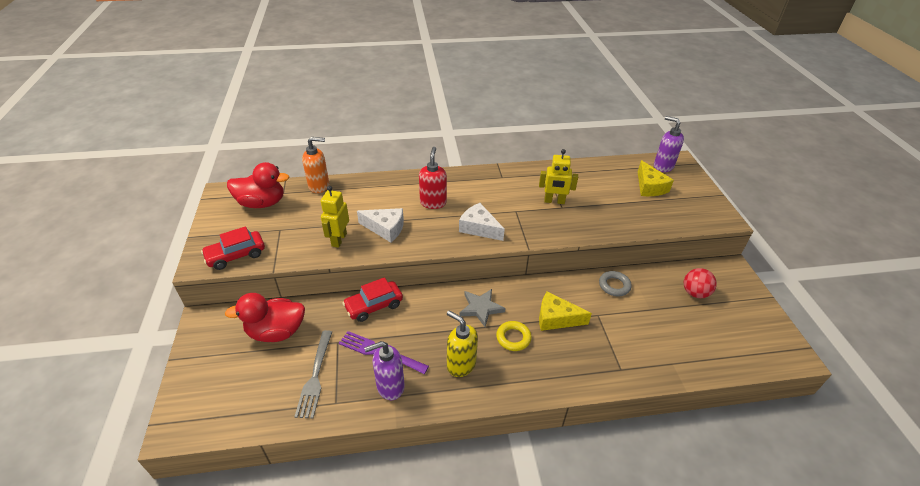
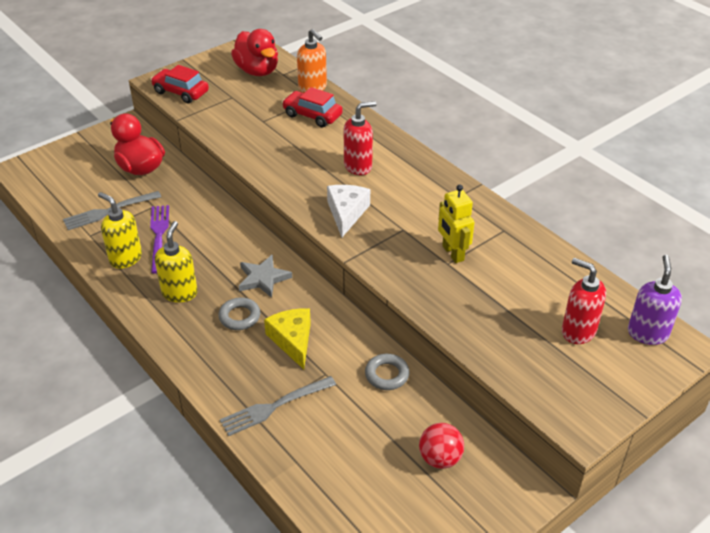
camera: 60 degrees right, 0 degrees up
yellow robot [321,186,349,248] -> none
red car [342,277,403,322] -> red car moved to [282,87,343,128]
white cheese [357,208,404,242] -> none
purple soap dispenser [364,341,405,400] -> yellow soap dispenser [98,192,142,269]
yellow ring [496,321,532,351] -> grey ring [218,297,260,330]
yellow cheese [638,160,674,196] -> red soap dispenser [562,258,606,344]
none -> grey fork [220,376,336,436]

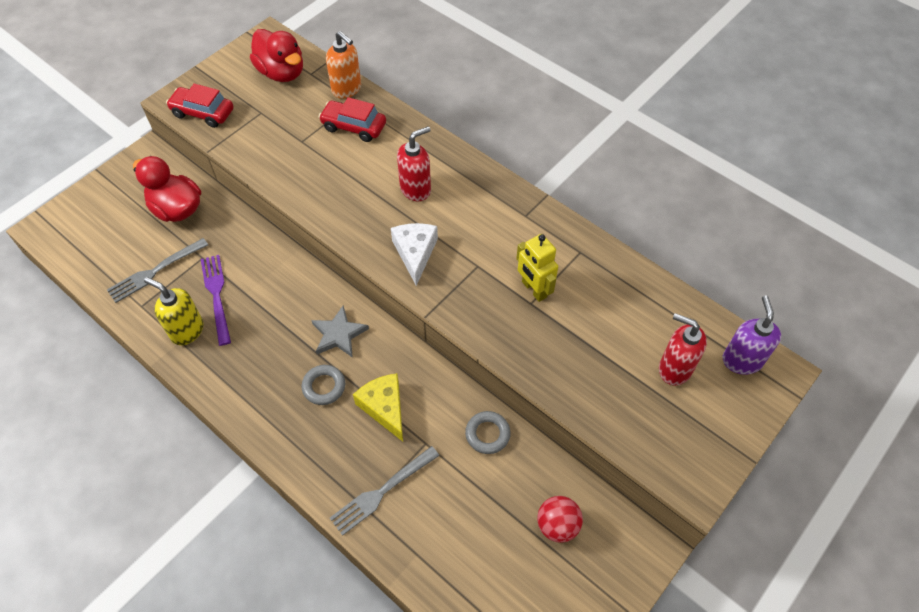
camera: 10 degrees left, 15 degrees up
yellow soap dispenser [155,221,198,303] -> none

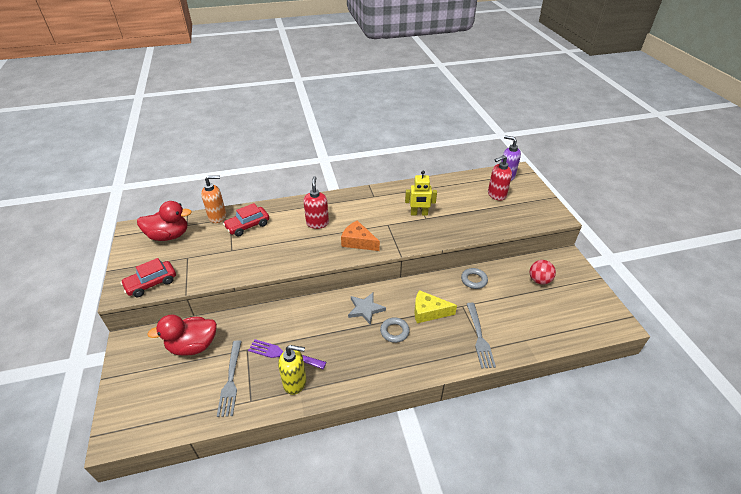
camera: 55 degrees left, 15 degrees down
yellow soap dispenser [144,277,203,345] -> yellow soap dispenser turned 150 degrees counterclockwise [278,345,306,395]
white cheese [391,223,438,286] -> orange cheese [341,220,380,251]

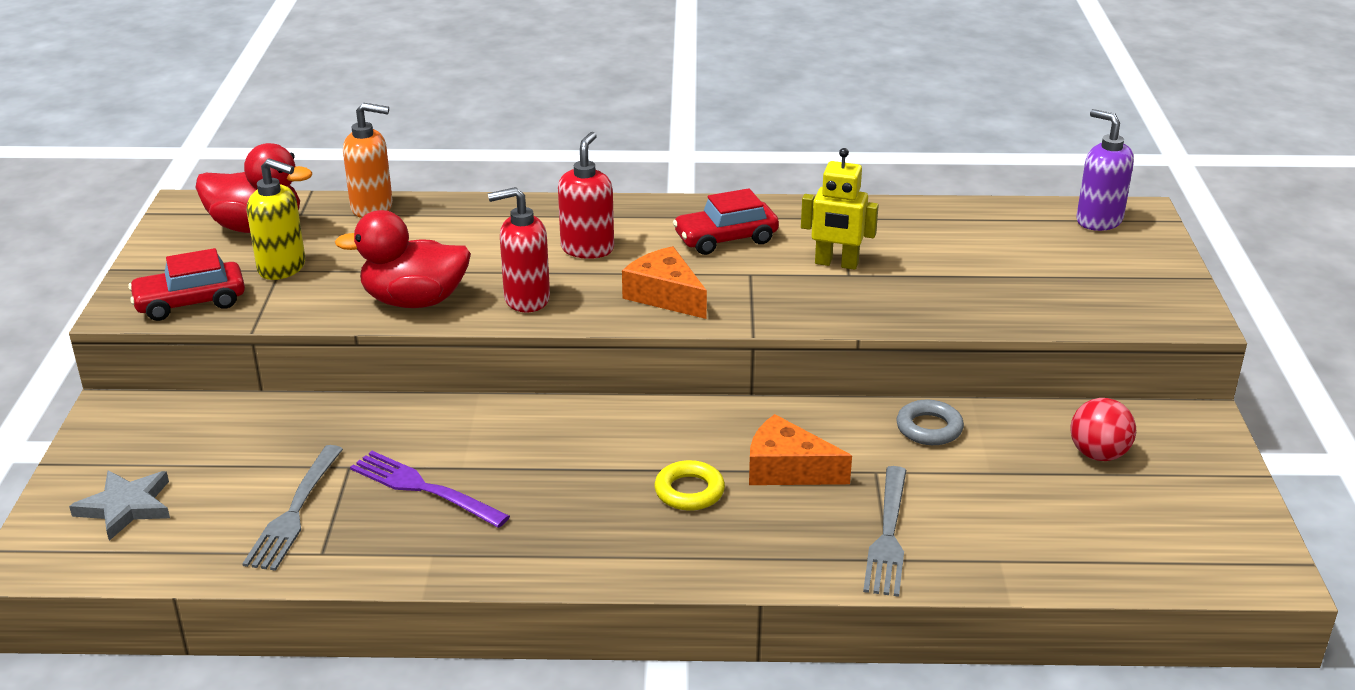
camera: 15 degrees right, 10 degrees down
red duck [147,315,217,356] -> red duck moved to [335,210,471,308]
red car [223,203,269,237] -> red car moved to [673,188,779,255]
yellow soap dispenser [278,345,306,395] -> yellow soap dispenser moved to [247,158,305,280]
grey star [348,293,386,325] -> grey star moved to [69,470,170,541]
grey ring [380,317,410,343] -> yellow ring [654,460,725,511]
yellow cheese [414,290,457,323] -> orange cheese [749,414,852,485]
red soap dispenser [488,155,512,201] -> red soap dispenser moved to [488,187,550,312]

